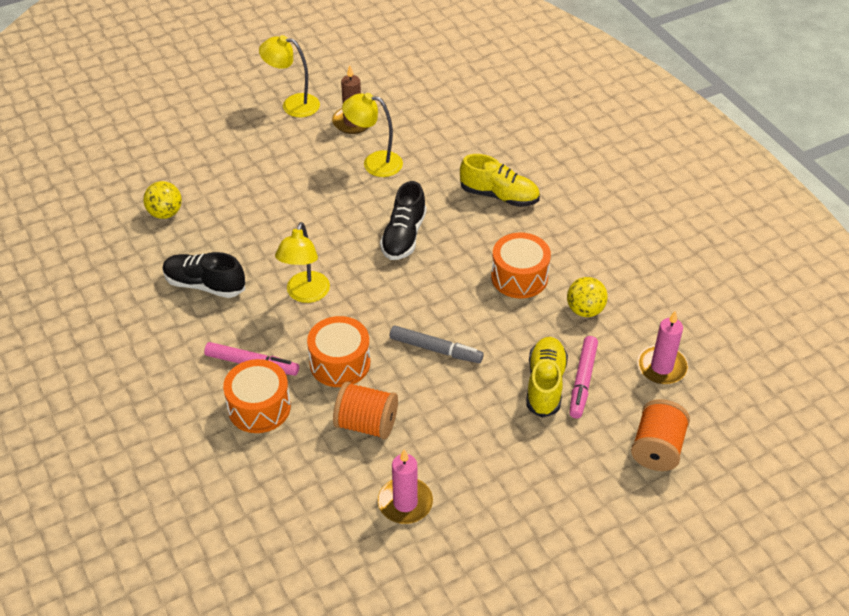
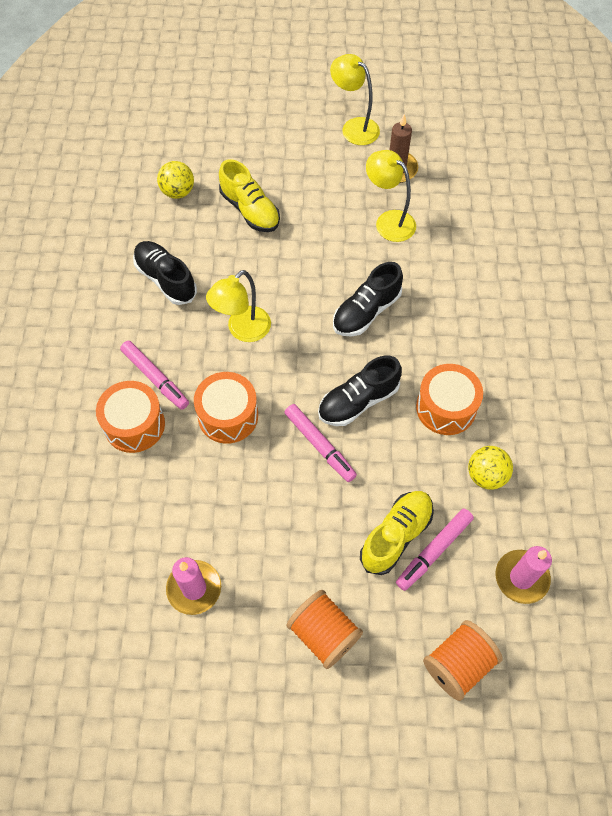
camera: 30 degrees right, 15 degrees up
orange spool [333,381,398,440] -> orange spool moved to [286,590,363,669]
grey marker [390,325,484,363] -> pink marker [284,404,357,482]
yellow shoe [460,154,540,207] -> yellow shoe moved to [219,159,280,232]
none -> black shoe [318,356,402,426]

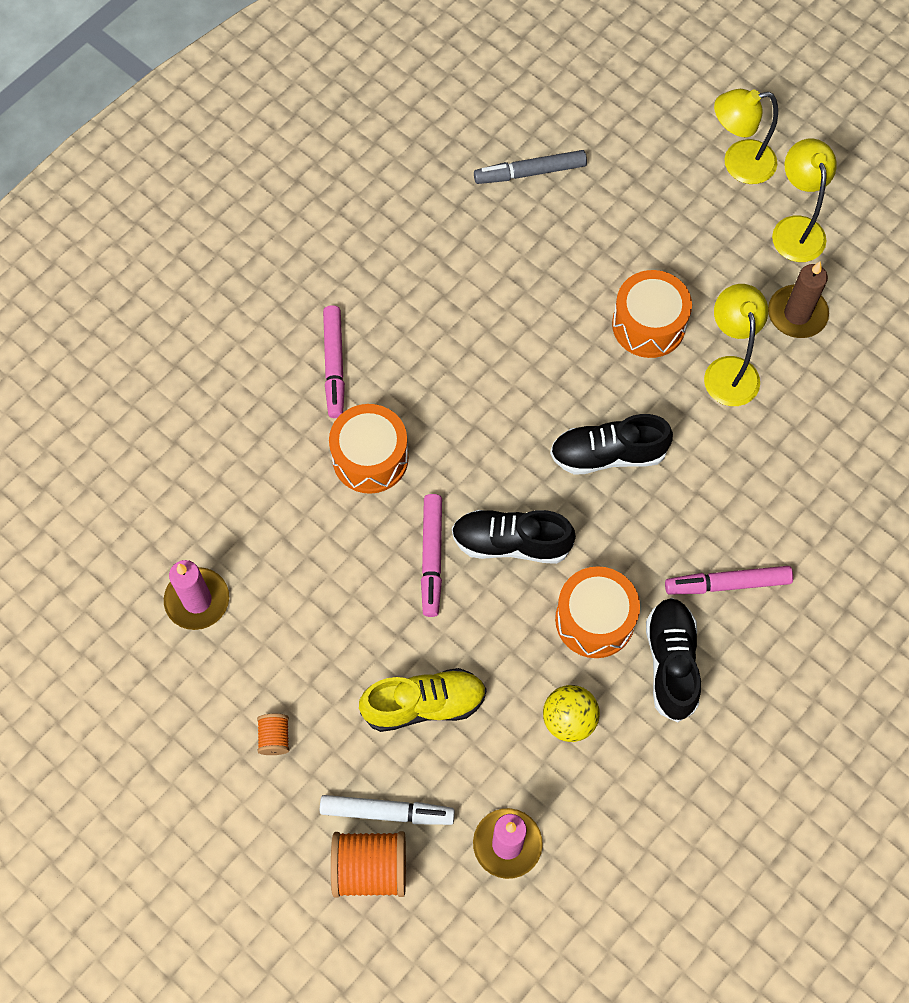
camera: 40 degrees right, 5 degrees up
orange drum [96,381,165,453] -> orange drum moved to [612,270,692,358]
black shoe [133,241,197,305] -> black shoe moved to [646,598,701,722]
yellow ball [157,161,194,199] -> grey marker [474,150,587,184]
yellow lamp [206,270,271,342] -> yellow lamp moved to [714,89,778,184]
yellow shoe [219,159,280,232] -> none
orange spool [286,590,363,669] -> orange spool [257,714,289,755], size x0.51
pink marker [396,508,474,591] -> pink marker moved to [665,566,793,595]
none -> white marker [320,795,455,825]

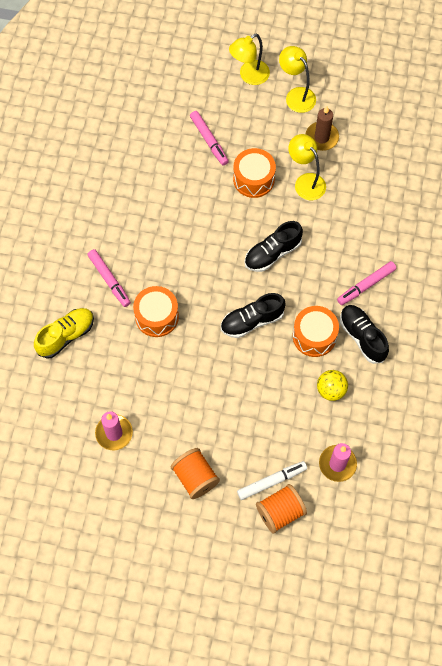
camera: 30 degrees left, 0 degrees up
orange spool [257,714,289,755] -> orange spool [171,448,220,499], size x1.94
yellow shoe [359,668,487,732] -> yellow shoe moved to [34,308,94,359]
pink marker [421,494,442,617] -> pink marker moved to [190,111,229,165]
grey marker [474,150,587,184] -> none

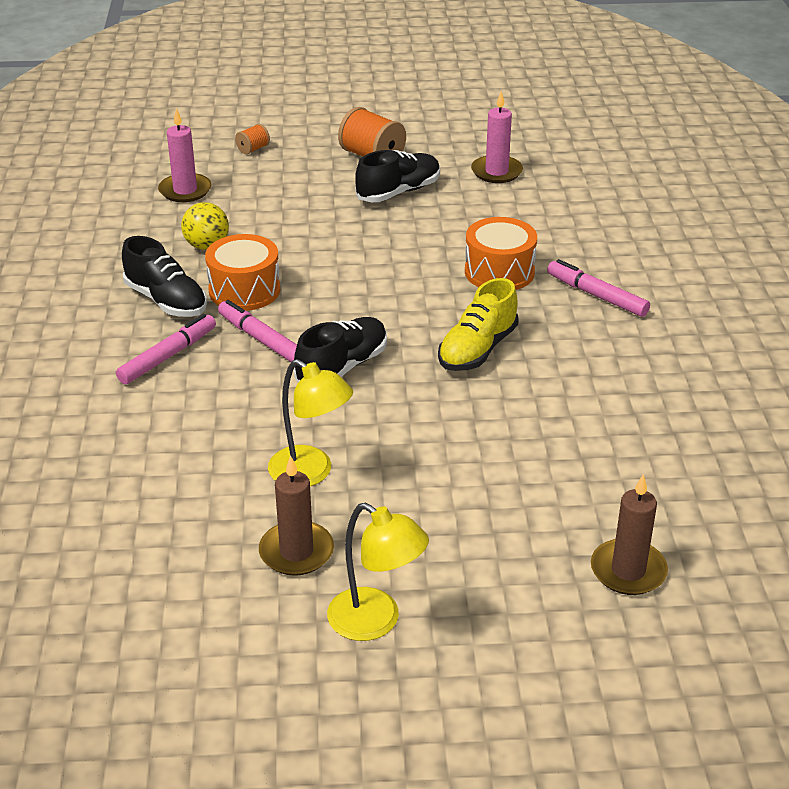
camera: 165 degrees right, 30 degrees down
yellow shoe [34,308,94,359] -> yellow shoe moved to [438,278,519,371]
pink marker [190,111,229,165] -> pink marker moved to [218,300,297,362]
black shoe [221,293,286,338] -> black shoe moved to [355,150,440,202]
yellow lamp [229,34,270,85] -> none
orange drum [233,148,276,198] -> none
white marker [237,461,307,500] -> none
orange spool [256,484,307,534] -> orange spool [235,124,270,154], size x0.51
none -> brown candle [591,474,668,595]

